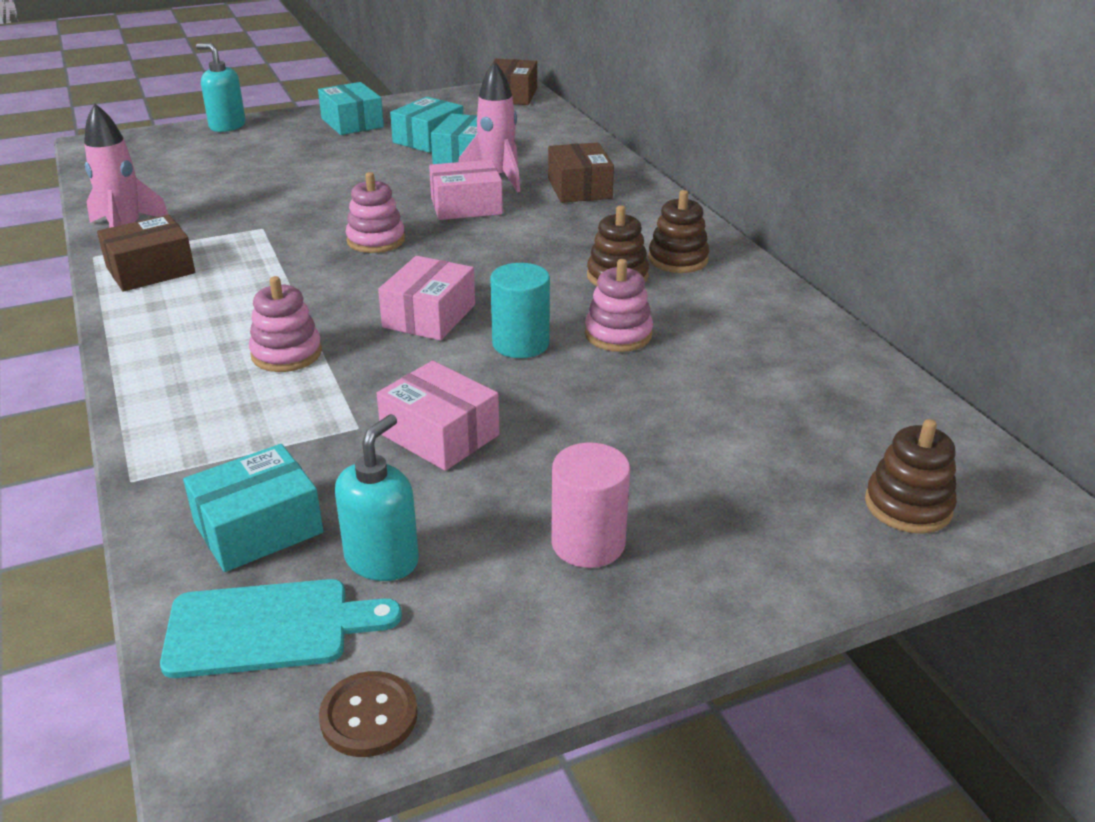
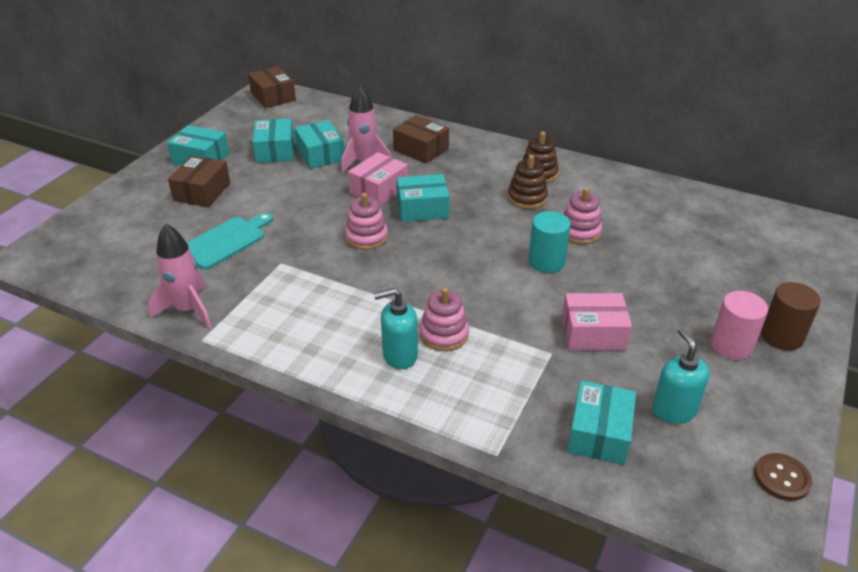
camera: 40 degrees left, 5 degrees up
brown box [97,215,195,292] -> brown box moved to [168,156,230,207]
turquoise cutting board [160,579,402,678] -> turquoise cutting board moved to [187,213,273,269]
turquoise soap dispenser [196,43,246,132] -> turquoise soap dispenser moved to [374,288,418,369]
pink box [378,256,475,341] -> none
brown stacking toy [865,419,957,533] -> none
none -> turquoise box [397,174,449,222]
none -> brown cylinder [761,282,821,351]

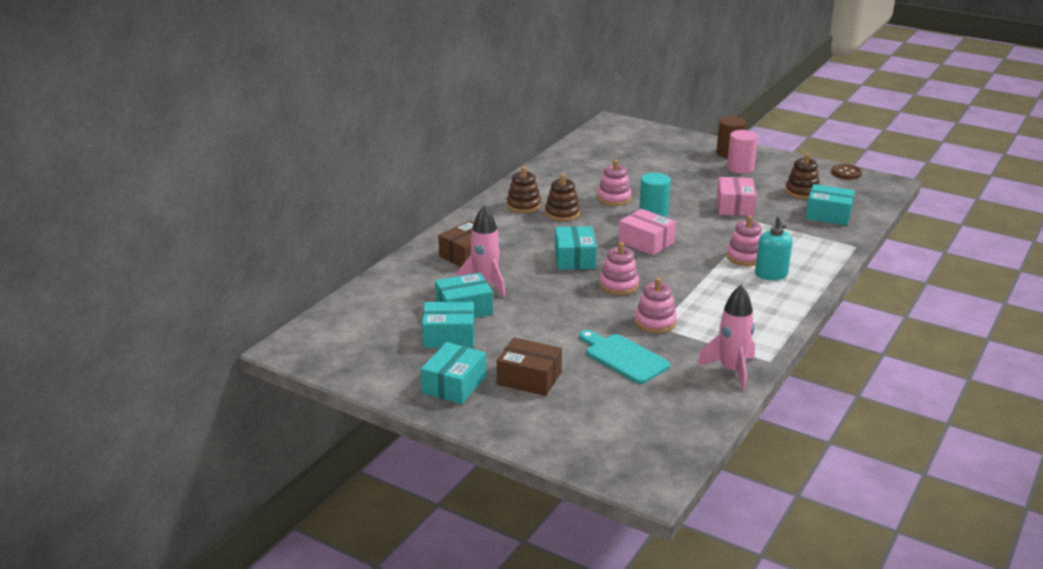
camera: 85 degrees left, 10 degrees down
brown box [248,66,296,108] -> none
pink box [348,152,408,206] -> pink box moved to [618,209,676,256]
turquoise soap dispenser [652,328,710,424] -> brown stacking toy [785,153,820,199]
none -> pink stacking toy [635,278,677,333]

